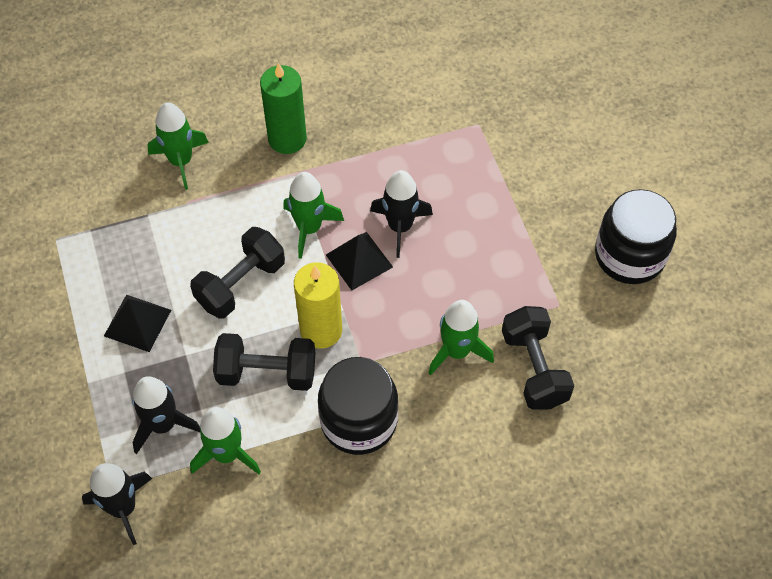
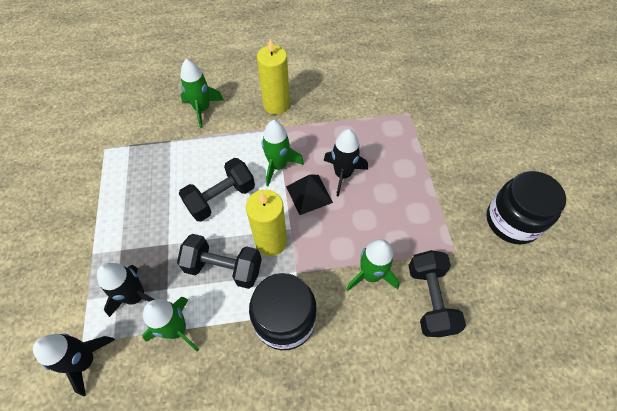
camera: 10 degrees right, 0 degrees up
black pyramid [104,295,171,352] -> none
green candle [260,63,307,154] -> yellow candle [257,39,290,115]

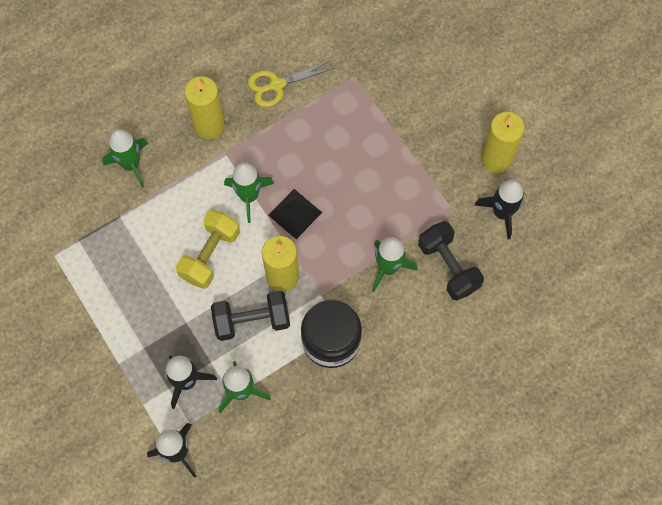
camera: 25 degrees left, 10 degrees up
black dumbbell [179,158,255,222] -> yellow dumbbell [176,210,240,289]
black rocket [324,129,368,197] -> black rocket moved to [475,180,524,239]
black jar [487,171,566,244] -> yellow candle [481,112,525,173]
none -> yellow scissors [248,60,334,107]

